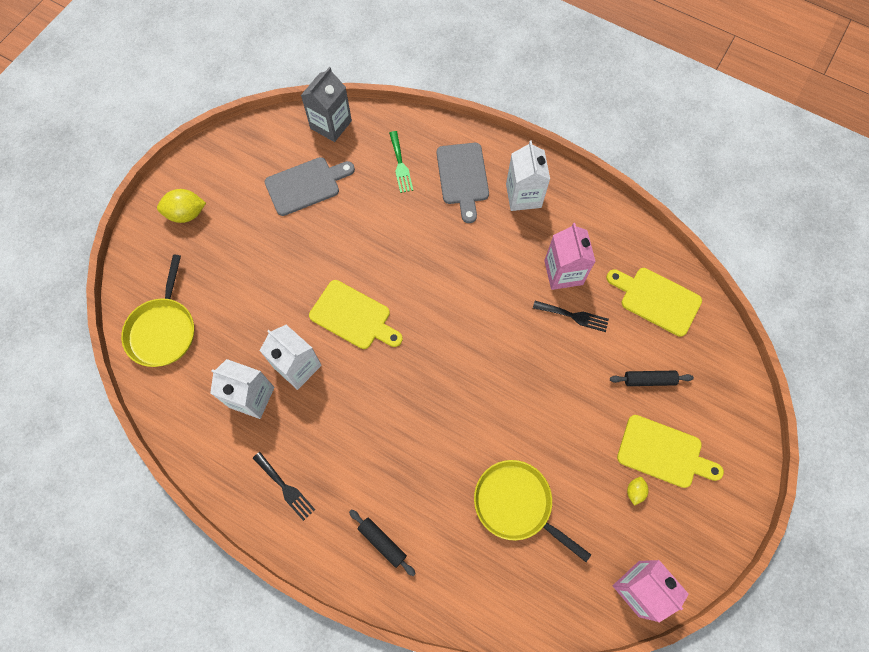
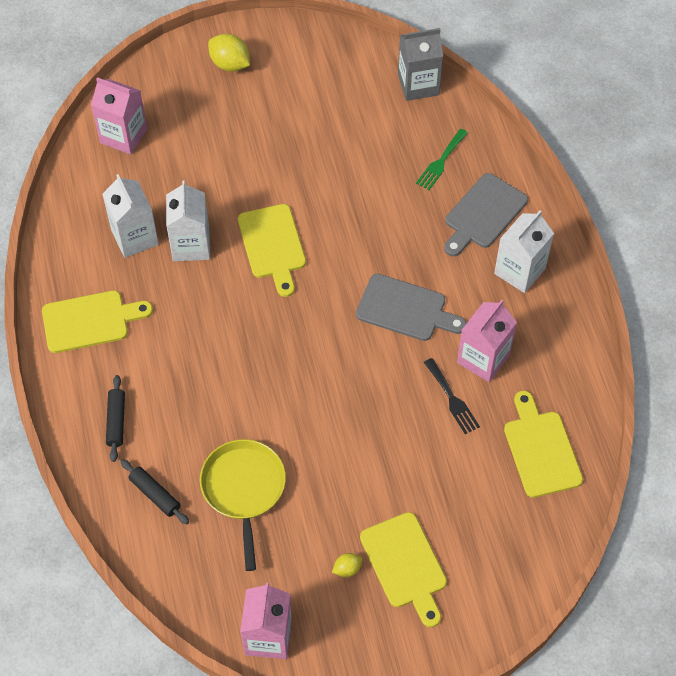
camera: 45 degrees right, 10 degrees down
yellow pan [121,255,194,367] -> pink carton [91,77,147,154]
black fork [253,452,315,521] -> yellow cutting board [42,291,153,353]
grey cutting board [265,157,355,216] -> grey cutting board moved to [356,274,467,341]
black rolling pin [610,371,694,386] -> black rolling pin moved to [120,459,189,524]

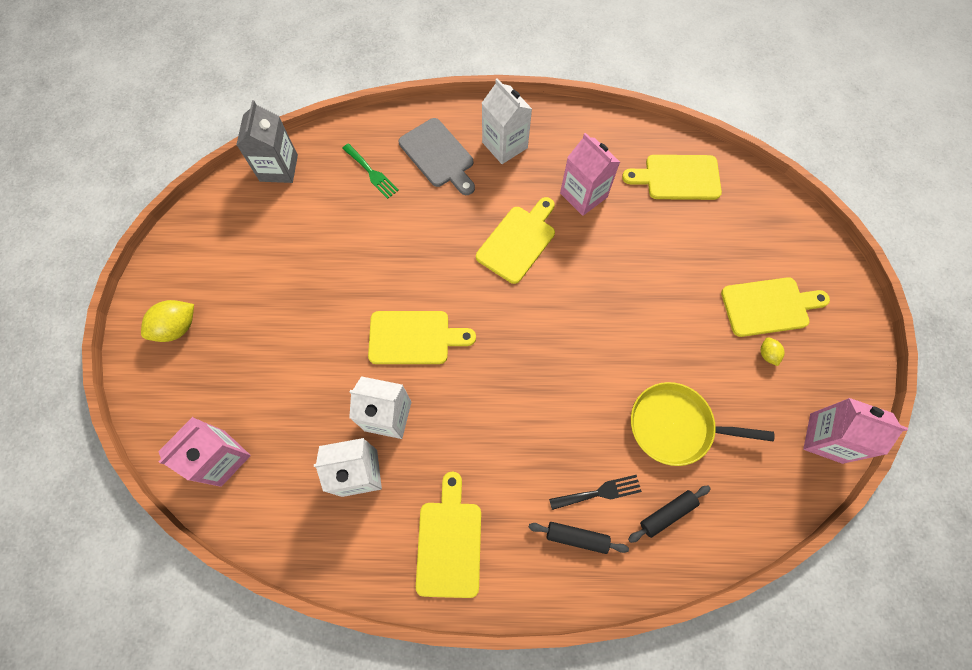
camera: 75 degrees left, 10 degrees up
grey cutting board [356,274,467,341] -> yellow cutting board [476,197,555,284]
black fork [424,358,480,434] -> black fork moved to [549,475,642,510]

